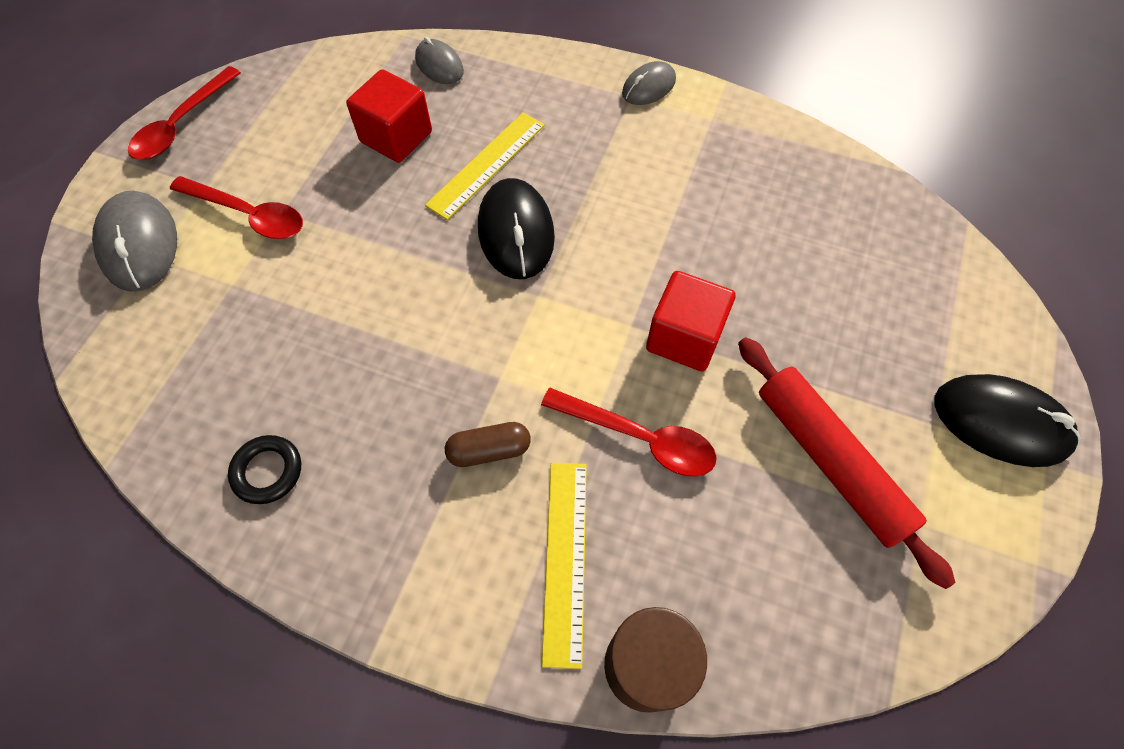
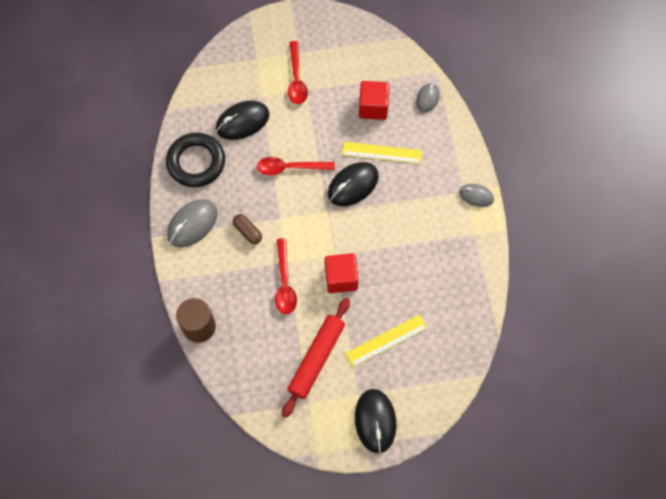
camera: 60 degrees right, 5 degrees up
grey mouse [92,190,177,292] -> grey mouse moved to [167,199,217,248]
red spoon [128,66,241,160] -> red spoon moved to [257,157,335,175]
black ring [228,435,301,504] -> black ring [166,133,225,187], size x2.00
yellow ruler [542,463,587,669] -> yellow ruler moved to [345,315,427,367]
none -> black mouse [216,101,270,140]

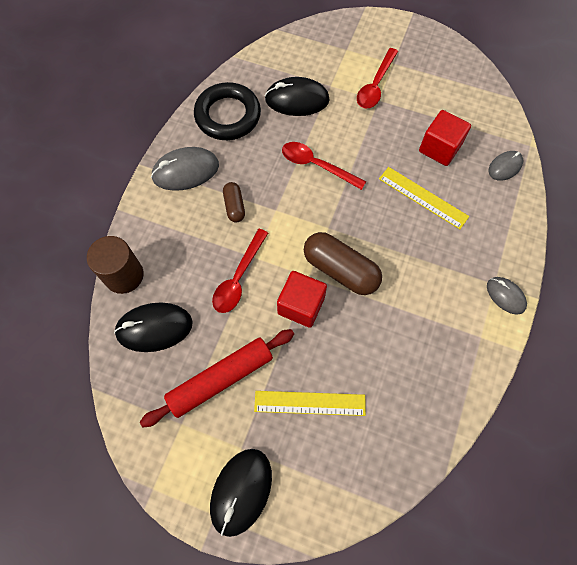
camera: 30 degrees right, 0 degrees up
black mouse [328,162,379,206] -> black mouse moved to [114,302,193,352]
none -> brown capsule [304,232,382,295]

